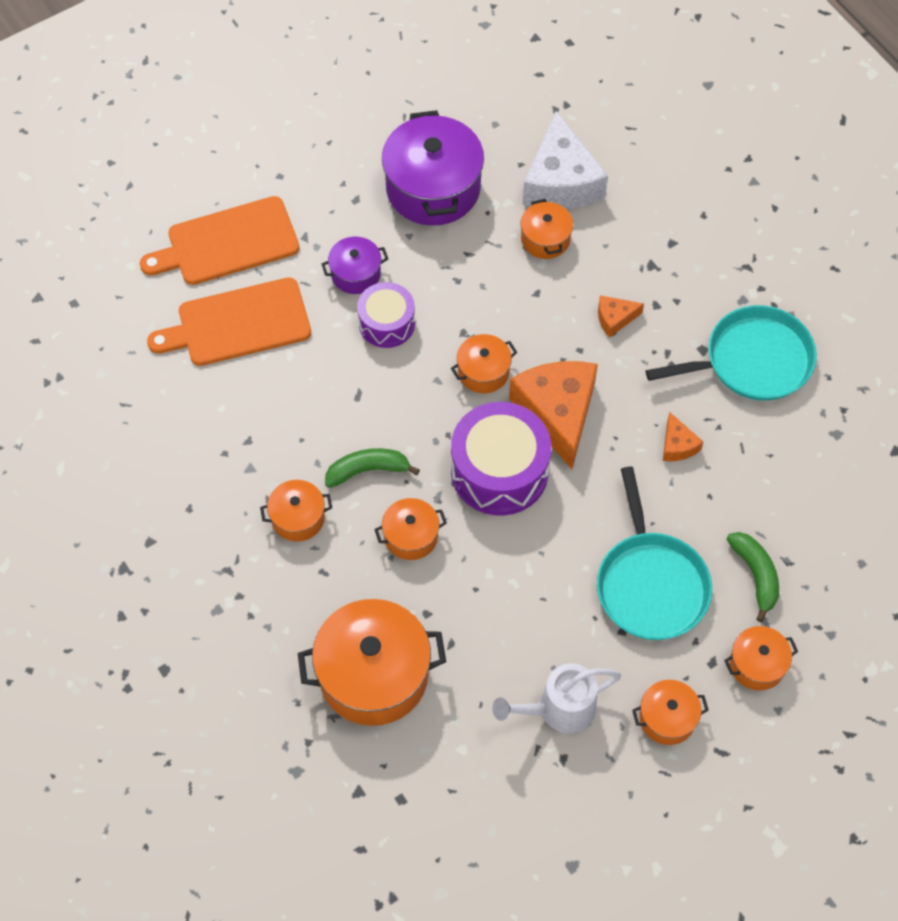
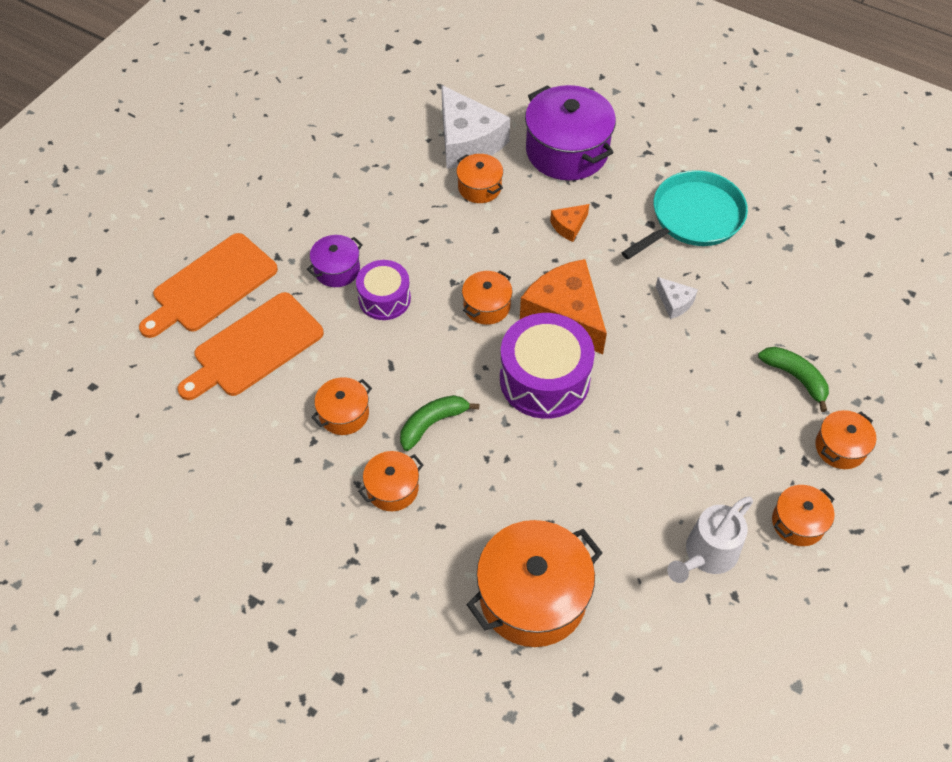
camera: 25 degrees left, 5 degrees down
orange pot [374,498,447,560] -> orange pot moved to [311,377,372,435]
purple pot [382,110,484,226] -> purple pot moved to [525,85,616,180]
turquoise pan [597,467,712,640] -> none
orange cheese [663,412,703,461] -> white cheese [656,277,698,319]

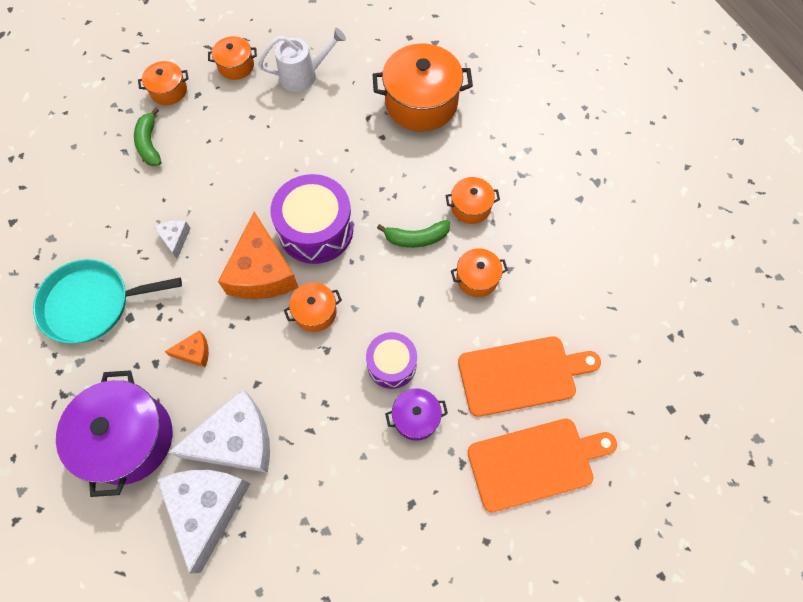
camera: 150 degrees left, 10 degrees up
orange pot [456,154,503,203] -> white cheese [168,389,270,473]

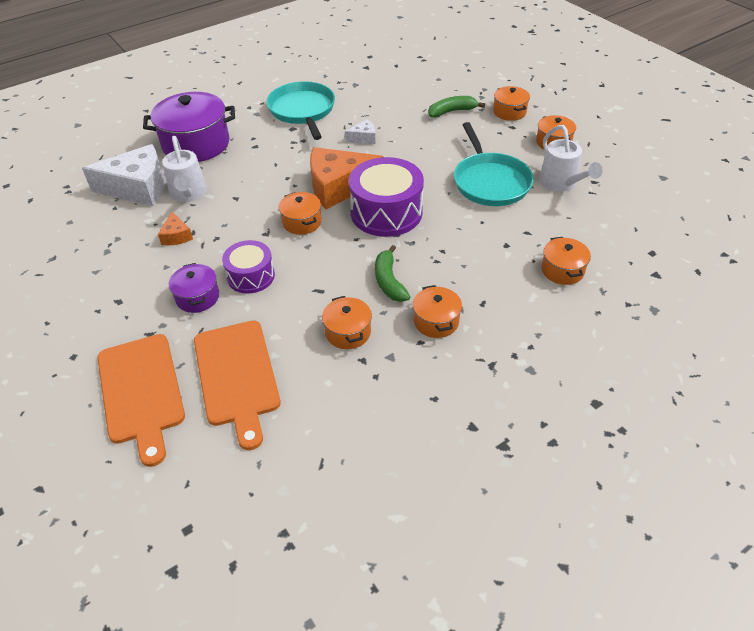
camera: 85 degrees right, 20 degrees down
orange cheese [165,330,209,367] -> orange cheese moved to [158,212,193,246]
white cheese [168,389,270,473] -> white watering can [162,136,207,202]
orange pot [373,43,473,132] -> orange pot [541,237,591,285], size x0.51
none -> turquoise pan [454,122,534,206]

